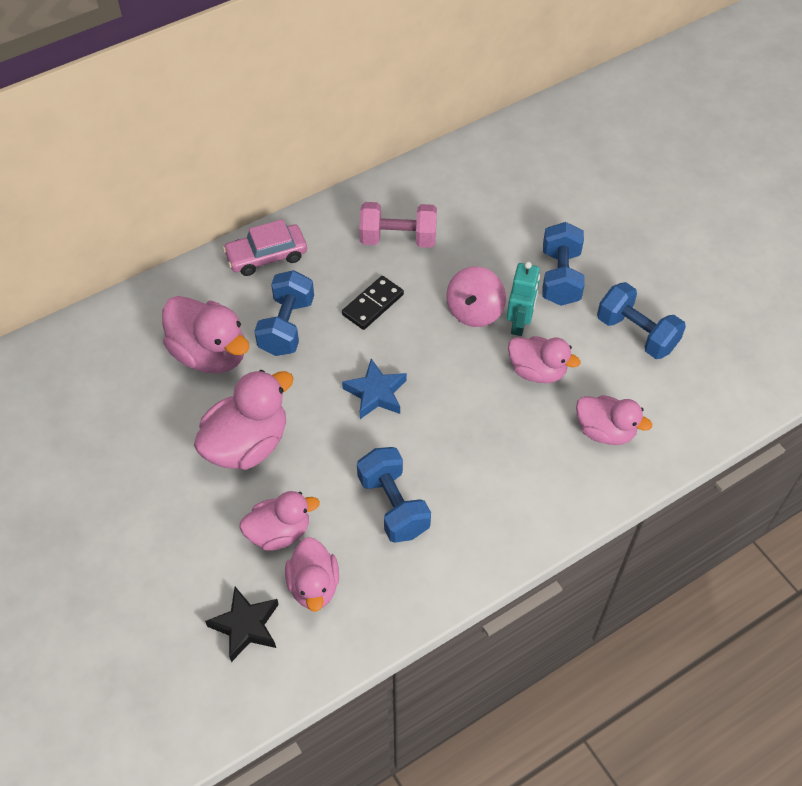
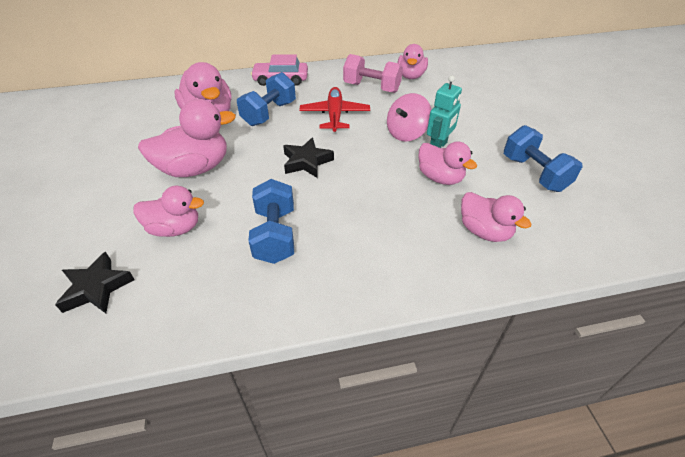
camera: 20 degrees right, 10 degrees down
pink duck [285,537,339,612] -> pink duck moved to [398,44,428,79]
black domino [342,276,404,330] -> red plane [299,87,370,132]
blue star [342,359,407,419] -> black star [283,137,334,178]
blue dumbbell [542,222,585,306] -> none

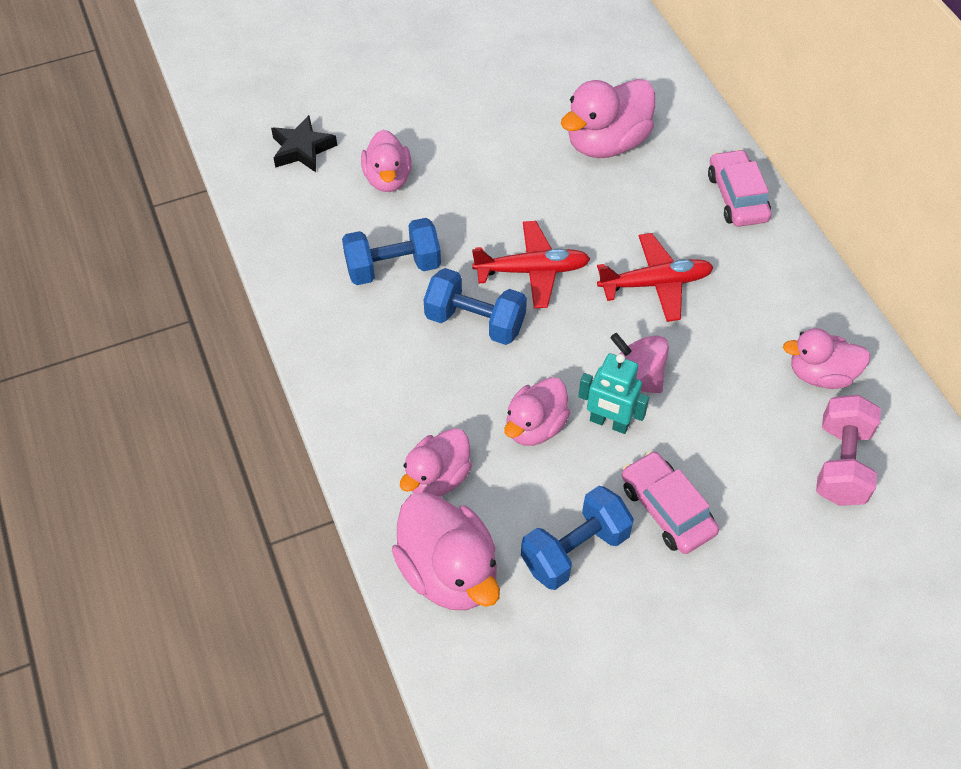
camera: 80 degrees right, 10 degrees up
pink duck [138,99,236,177] -> pink duck moved to [392,492,500,610]
blue dumbbell [237,72,296,126] -> blue dumbbell moved to [424,268,527,345]
black star [283,137,334,178] -> red plane [472,221,590,308]
pink dumbbell [343,54,403,93] -> pink dumbbell moved to [816,395,881,506]
none -> pink car [622,451,719,554]

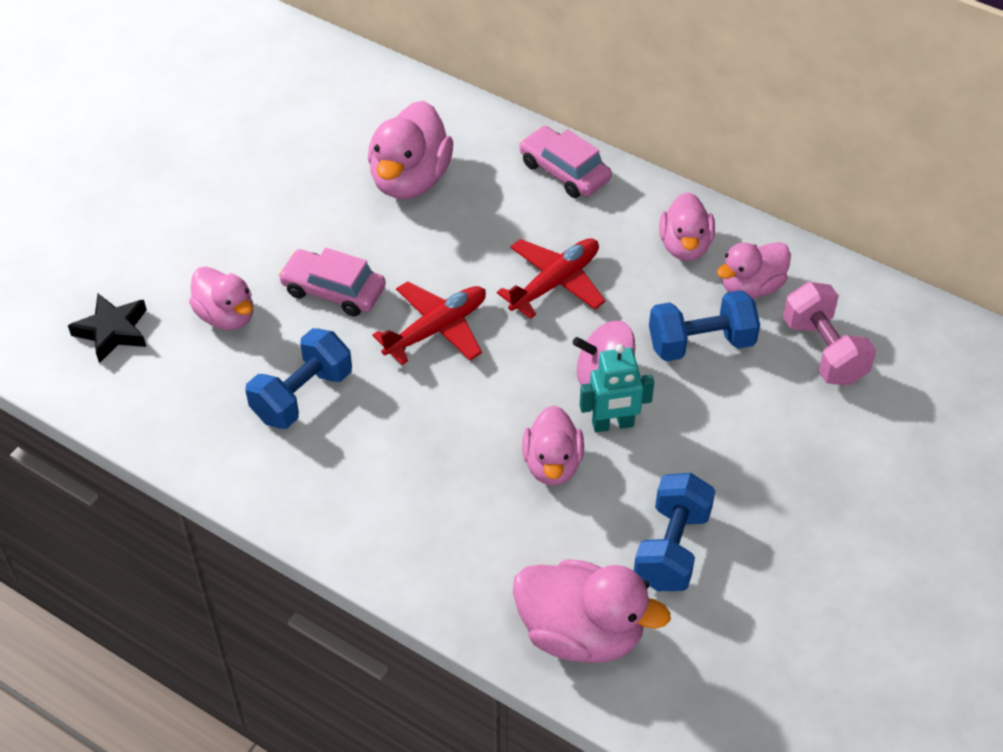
camera: 35 degrees left, 5 degrees down
pink duck [400,428,472,497] -> pink duck moved to [659,192,715,261]
blue dumbbell [424,268,527,345] -> blue dumbbell moved to [649,290,760,361]
pink car [622,451,719,554] -> pink car moved to [278,248,386,316]

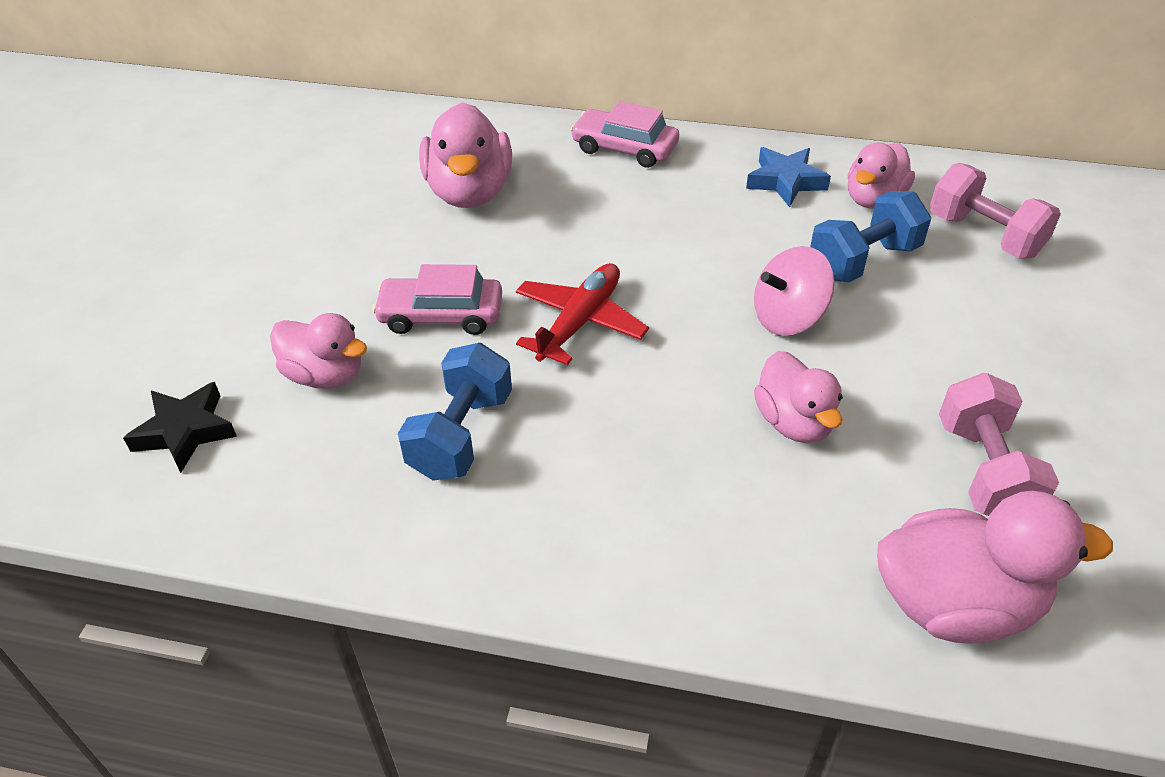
camera: 20 degrees left, 5 degrees down
red plane [497,238,605,319] -> none
turquoise robot [580,344,654,432] -> none
blue dumbbell [634,473,715,591] -> pink dumbbell [939,373,1059,516]
pink duck [659,192,715,261] -> blue star [746,147,831,207]

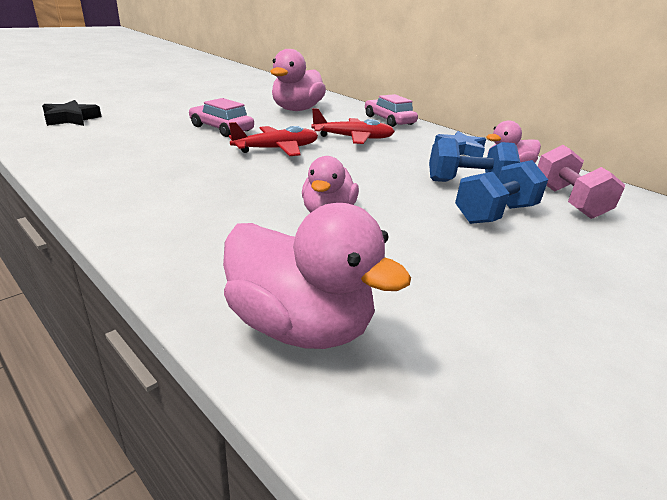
camera: 30 degrees right, 15 degrees down
pink duck [270,313,367,389] -> none
blue dumbbell [398,343,512,481] -> blue dumbbell moved to [455,160,548,224]
pink spinning top [754,246,835,336] -> none
pink dumbbell [939,373,1059,516] -> none
none -> red plane [311,108,395,144]

